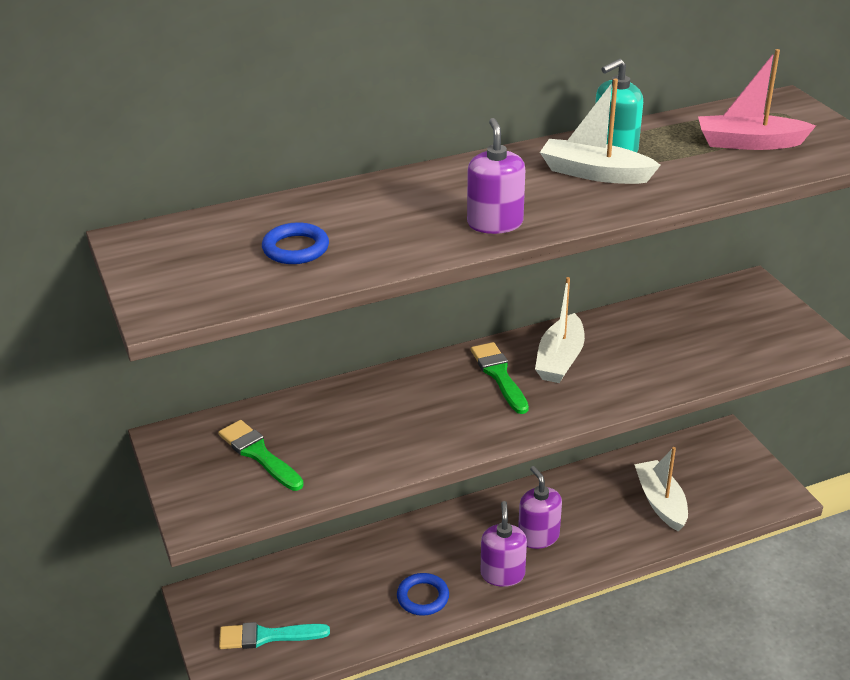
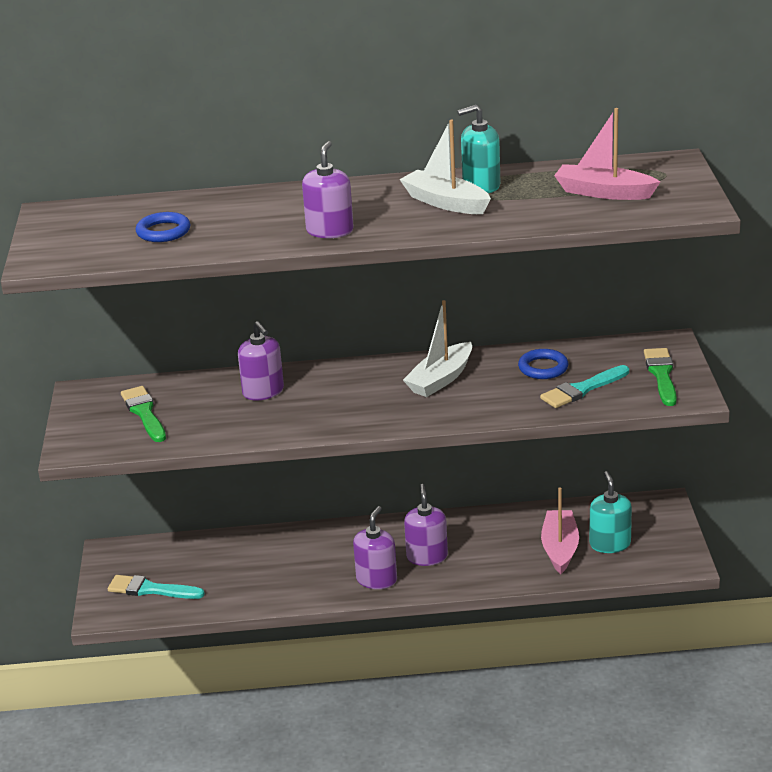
camera: 20 degrees right, 5 degrees down
blue ring [397,573,449,616] -> blue ring moved to [518,349,569,379]
green brush [471,342,529,414] -> green brush moved to [644,348,677,406]
white boat [634,447,688,531] -> pink boat [541,487,579,574]
none -> purple soap dispenser [238,321,284,400]
none -> turquoise brush [540,365,629,408]
none -> turquoise soap dispenser [589,471,632,553]

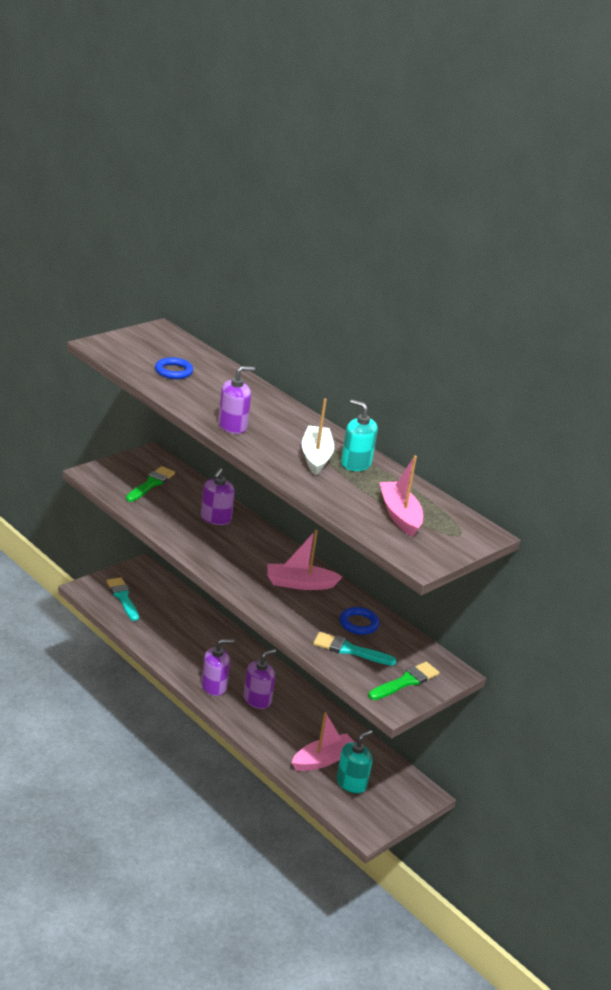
camera: 45 degrees right, 0 degrees up
white boat [403,300,472,397] -> pink boat [267,530,342,590]

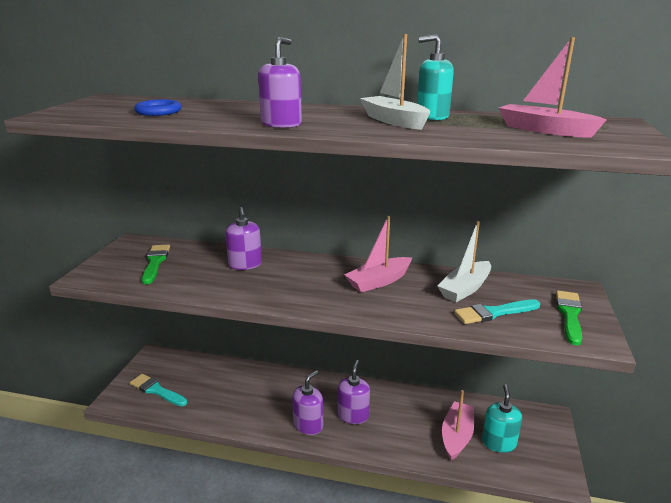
camera: 30 degrees left, 5 degrees down
blue ring [340,607,380,635] -> white boat [437,221,491,302]

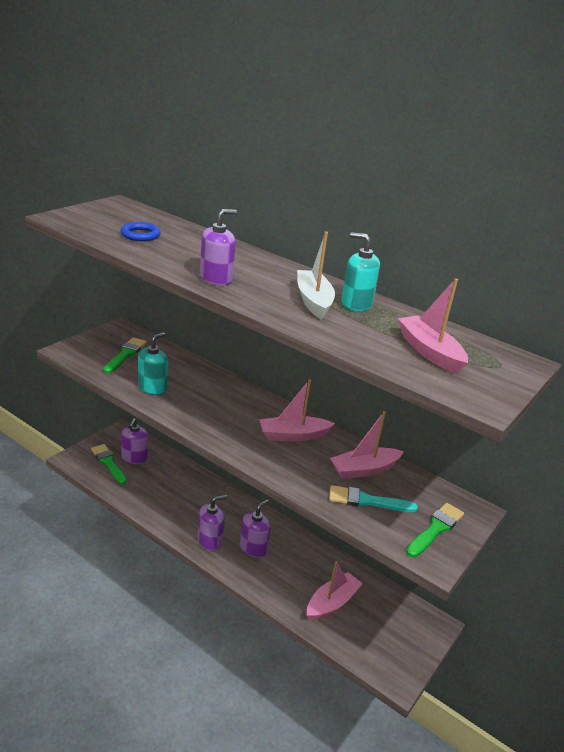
camera: 20 degrees right, 5 degrees up
turquoise brush [130,374,187,406] -> green brush [91,444,127,484]
purple soap dispenser [225,207,262,270] -> purple soap dispenser moved to [121,418,148,464]
white boat [437,221,491,302] -> pink boat [330,411,404,479]
turquoise soap dispenser [482,384,522,453] -> turquoise soap dispenser moved to [138,332,168,395]

